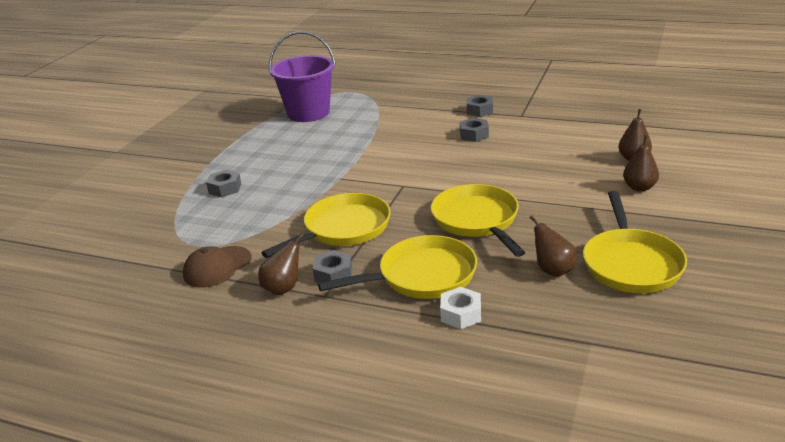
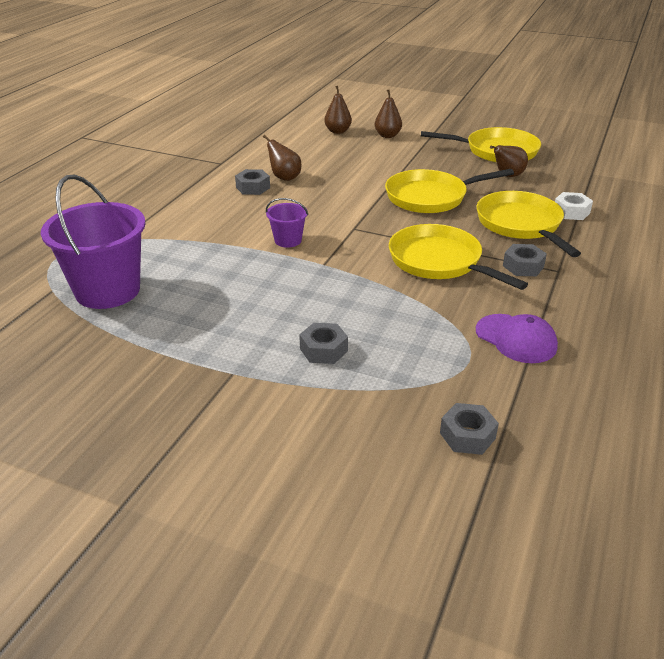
camera: 90 degrees left, 5 degrees up
brown cap [183,246,252,287] -> purple cap [476,314,558,363]
brown pear [258,233,304,295] -> brown pear moved to [263,135,301,181]
grey nut [467,95,493,117] -> grey nut moved to [440,403,499,455]
none -> purple bucket [266,198,308,248]

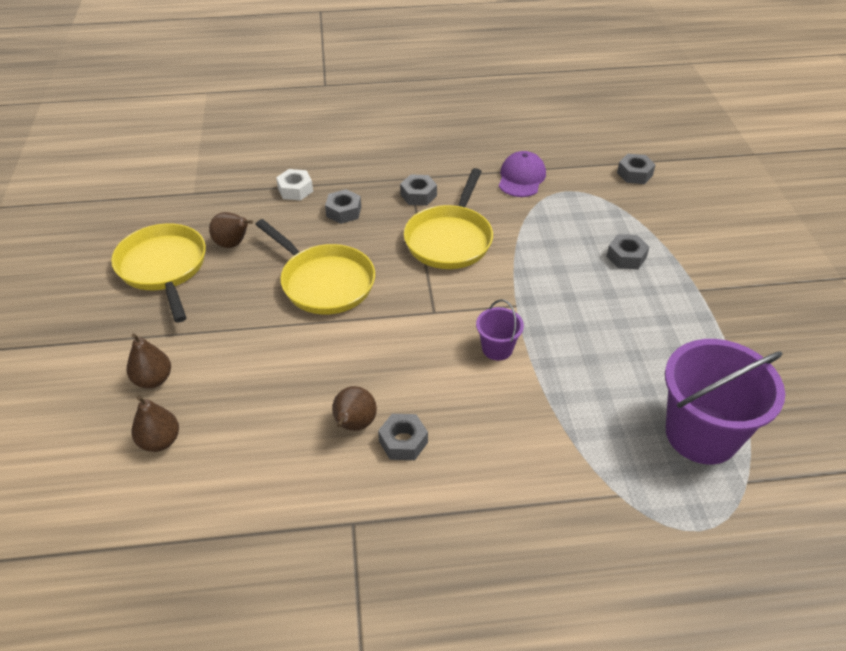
camera: 120 degrees left, 10 degrees up
yellow pan [477,191,581,257] -> grey nut [325,189,361,224]

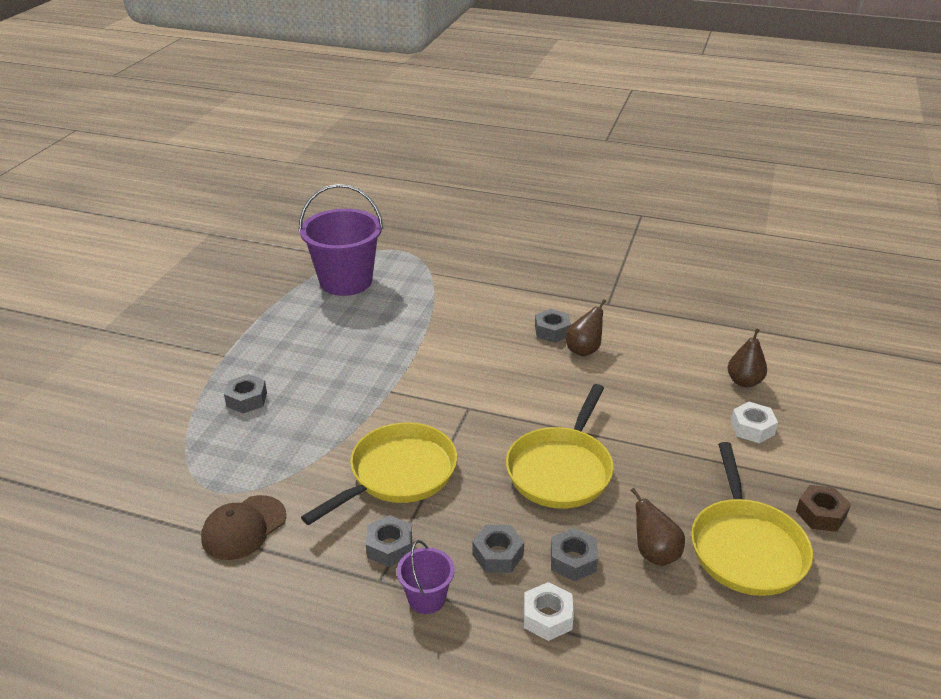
camera: 155 degrees left, 10 degrees down
brown pear [127,333,171,388] -> white nut [731,402,778,443]
yellow pan [255,219,375,315] -> yellow pan turned 135 degrees counterclockwise [506,384,614,508]
purple bucket [476,300,524,361] -> purple bucket moved to [397,540,455,614]
purple cap [499,151,546,197] -> brown cap [201,495,286,560]
grey nut [617,154,656,184] -> grey nut moved to [551,528,598,581]
none -> brown nut [796,485,851,532]

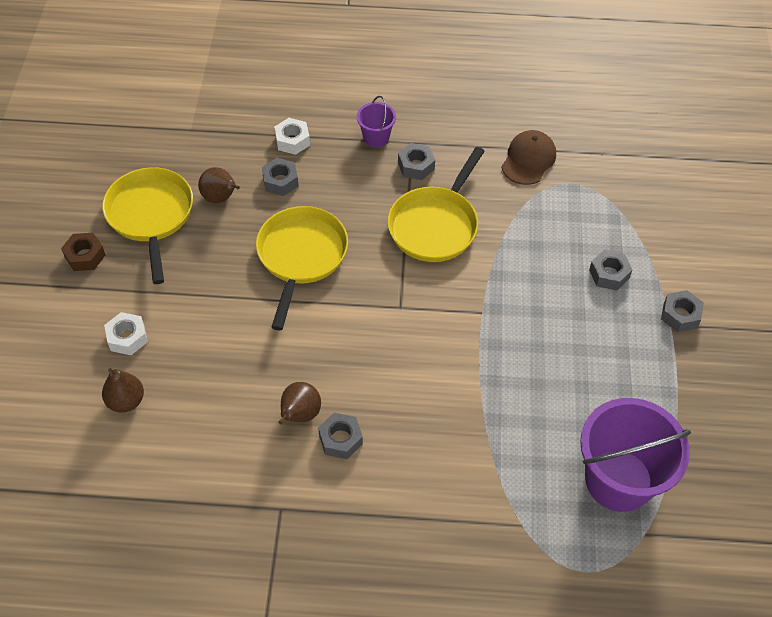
camera: 165 degrees right, 20 degrees up
grey nut [472,525,524,573] -> grey nut moved to [661,290,704,332]

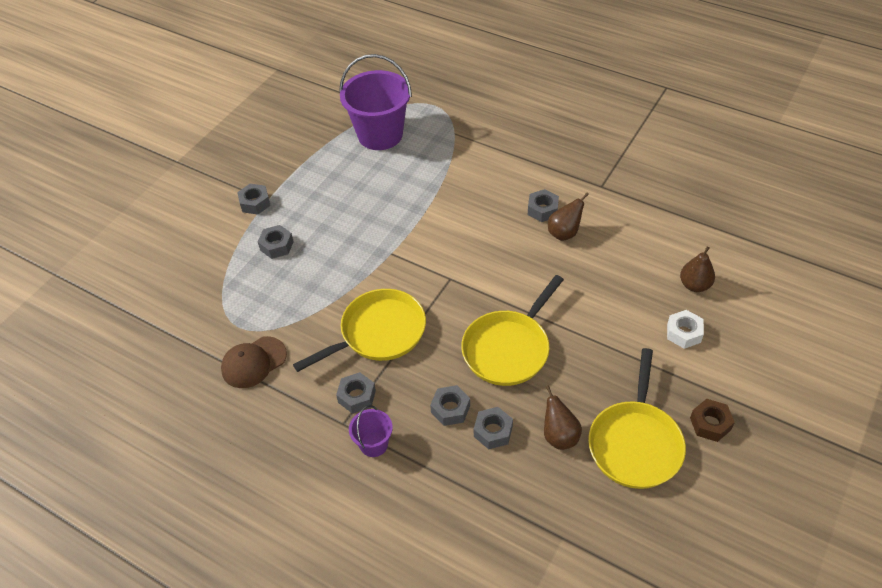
camera: 150 degrees left, 5 degrees down
white nut [274,118,310,155] -> none
none -> grey nut [430,385,470,426]

